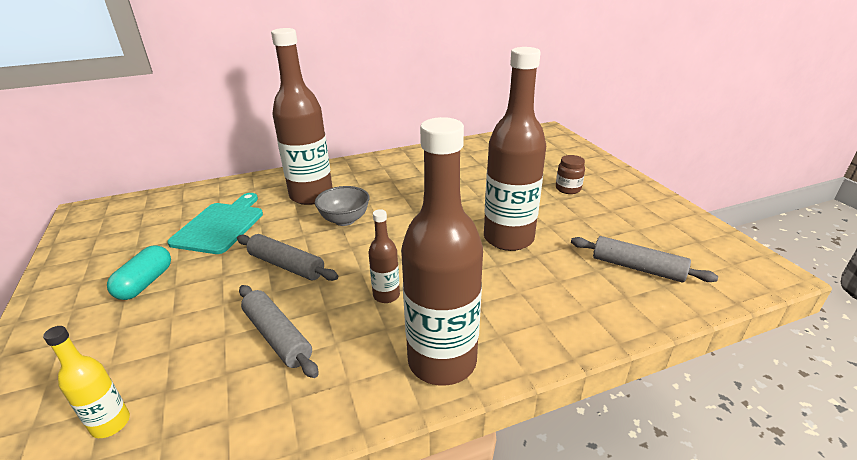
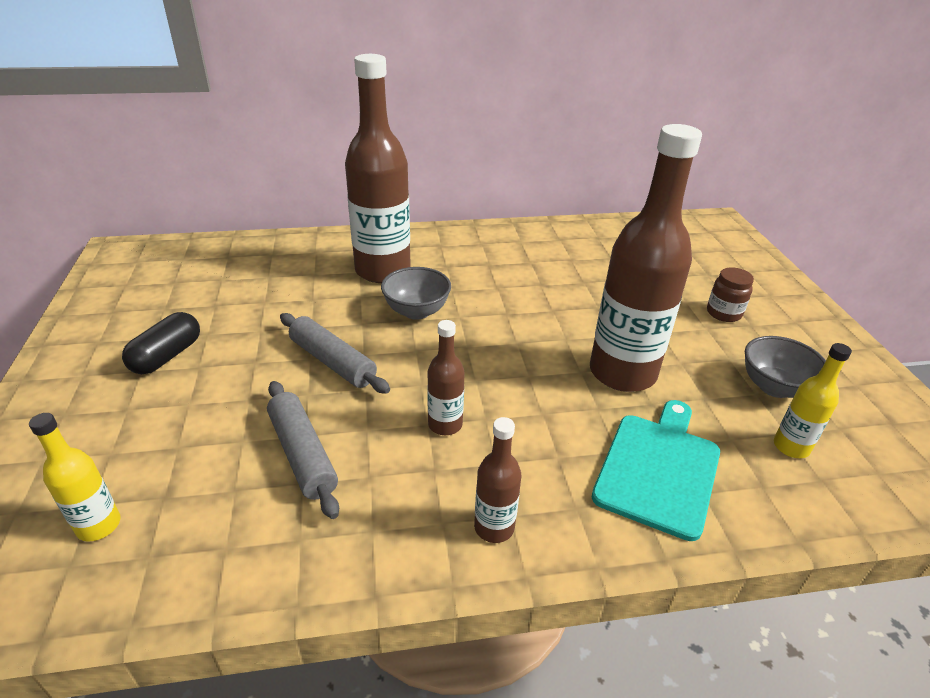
camera: 10 degrees right, 5 degrees up
turquoise capsule [107,245,171,300] -> black capsule [122,312,200,374]
turquoise cutting board [167,193,263,254] -> turquoise cutting board moved to [592,400,720,541]
brown bottle [401,117,483,386] -> brown bottle [474,417,521,543], size x0.46
grey rolling pin [571,236,718,282] -> yellow bottle [774,343,852,458]
none -> grey bowl [745,336,826,398]

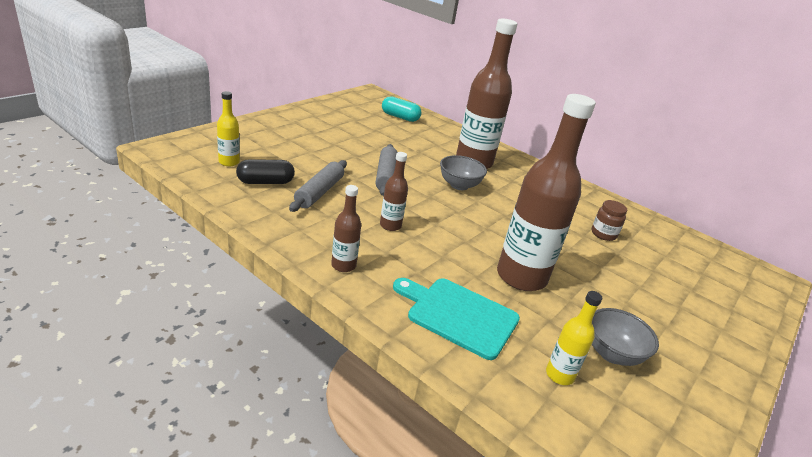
camera: 45 degrees right, 5 degrees down
black capsule [122,312,200,374] -> black capsule moved to [236,159,295,184]
turquoise cutting board [592,400,720,541] -> turquoise cutting board turned 135 degrees counterclockwise [393,278,520,360]
brown jar [707,267,754,322] -> brown jar moved to [592,200,627,241]
none -> turquoise capsule [382,96,421,122]

